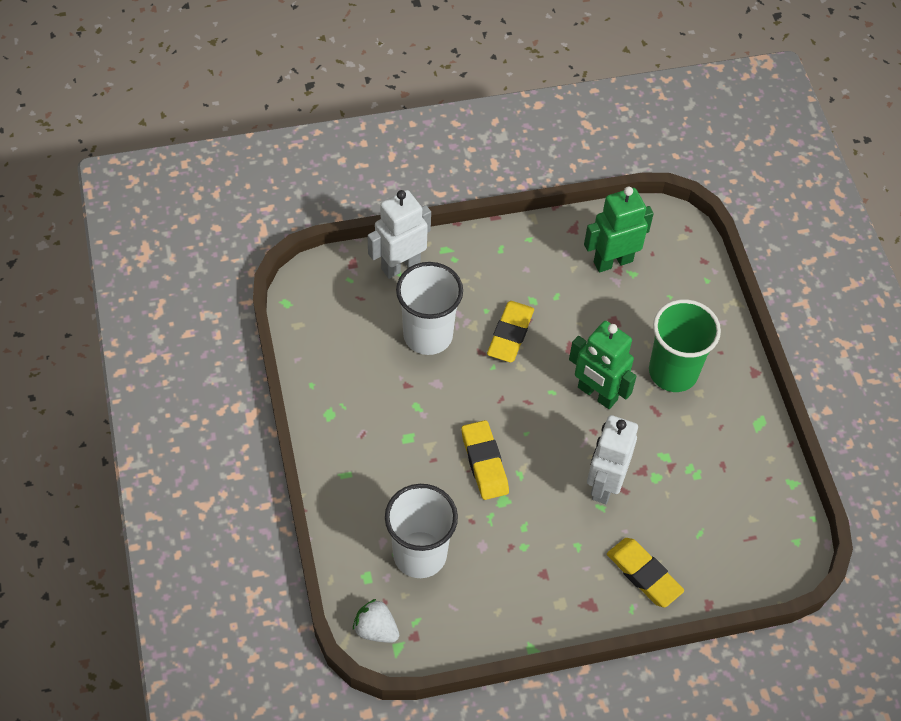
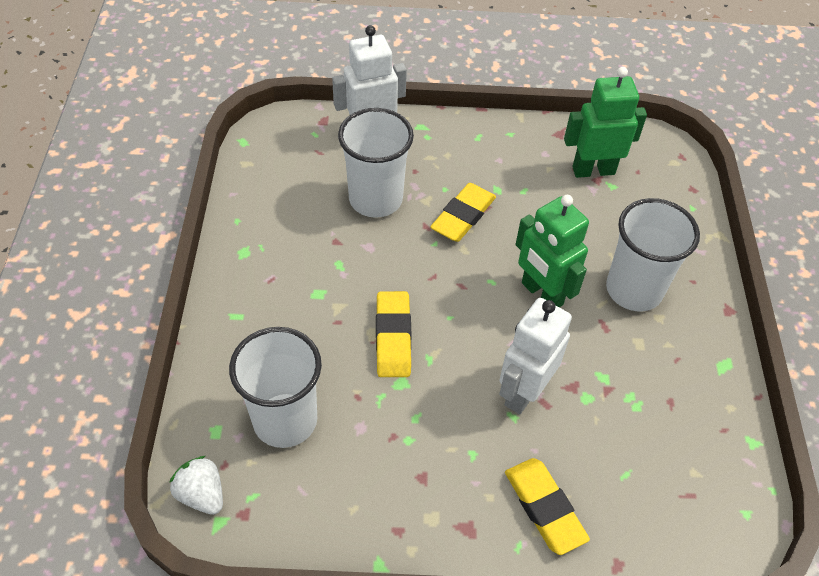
camera: 15 degrees right, 5 degrees down
green cup [649,299,721,392] -> white cup [606,198,700,312]

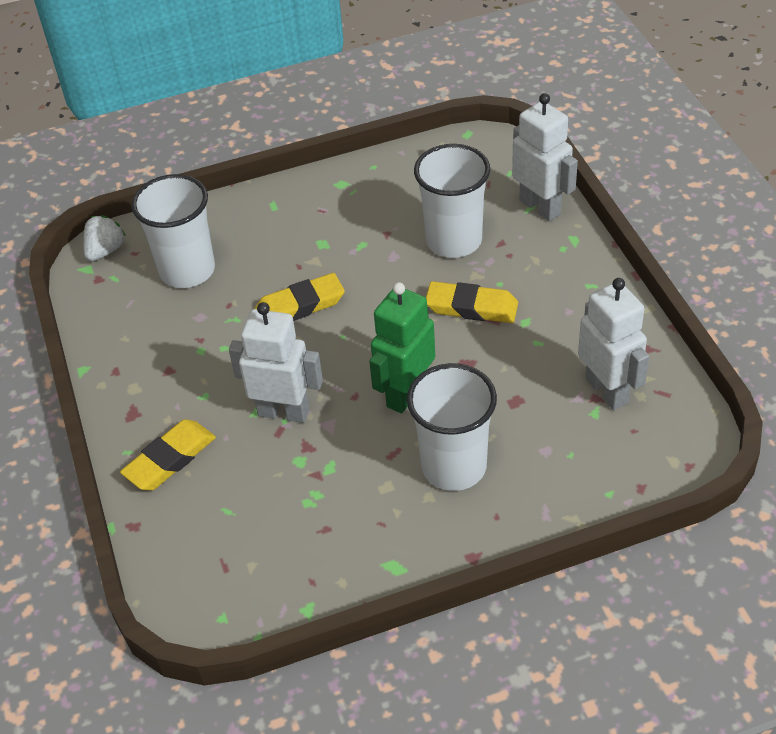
camera: 75 degrees right, 5 degrees down
green robot [564,67,647,178] -> white robot [578,278,649,410]

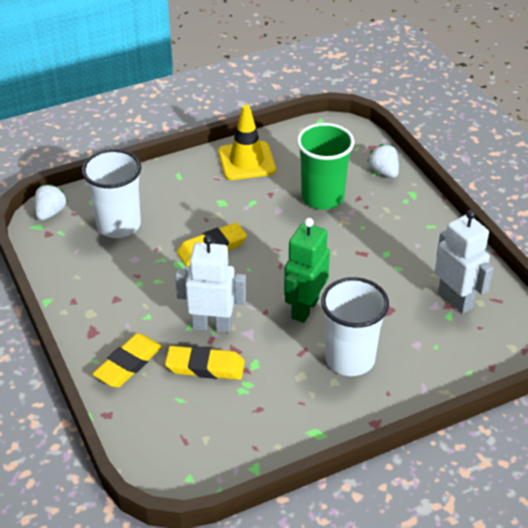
camera: 10 degrees left, 5 degrees down
white cup [414,144,490,258] -> green cup [297,123,355,210]
yellow eraser [426,281,518,323] -> yellow eraser moved to [165,346,245,380]
white robot [512,93,578,221] -> white strawberry [367,144,399,178]
none -> yellow traffic cone [218,105,276,180]

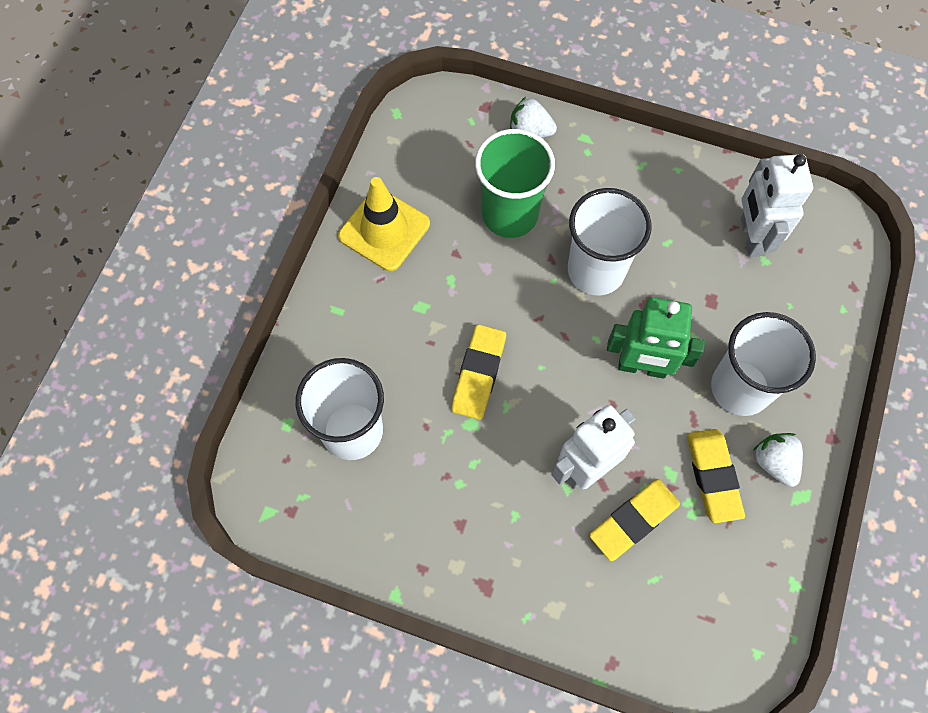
camera: 45 degrees left, 25 degrees up
white strawberry [35,184,67,220] -> white strawberry moved to [753,433,803,487]
yellow eraser [92,333,162,388] -> yellow eraser moved to [687,429,745,523]
green robot [284,218,330,323] -> green robot turned 60 degrees counterclockwise [607,297,705,379]
white robot [435,210,493,314] -> white robot turned 105 degrees counterclockwise [741,154,813,257]
none -> white cup [568,188,651,296]

